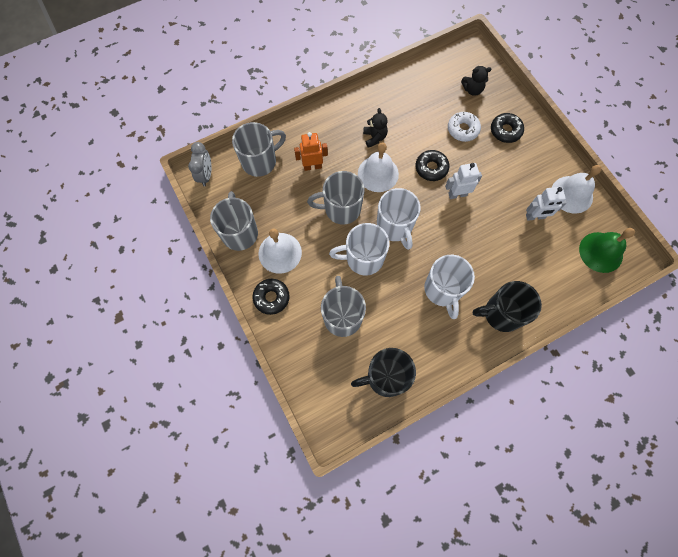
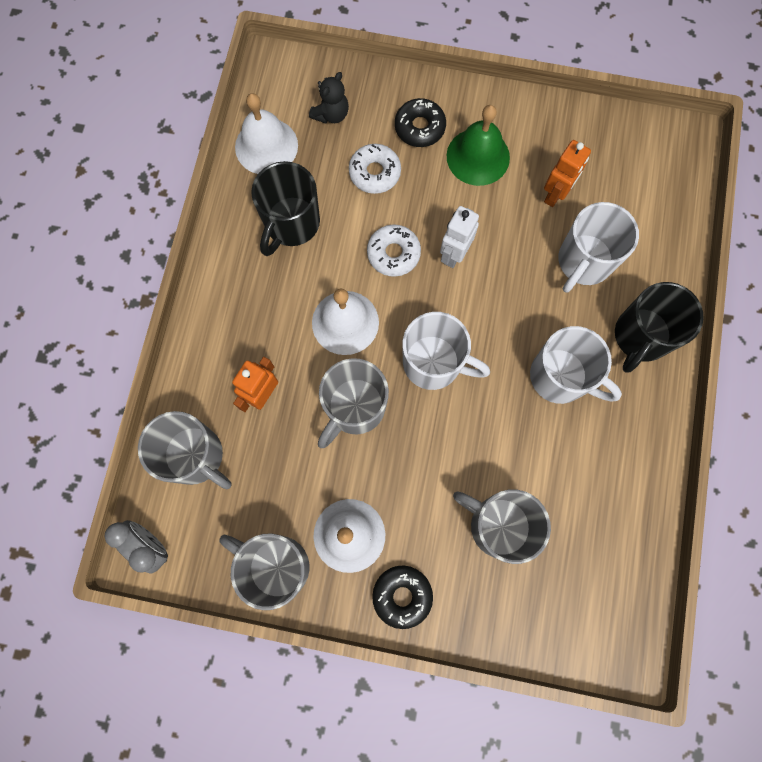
camera: 50 degrees left, 5 degrees up
grey mug [232,122,286,177] -> grey mug turned 120 degrees clockwise [138,411,232,490]
white mug [329,223,389,276] -> white mug moved to [558,202,639,293]
black mug [351,348,416,397] -> black mug moved to [251,161,320,256]
black teddy bear [363,108,388,148] -> none
black donut [416,150,450,181] -> white donut [367,224,421,277]
white robot [526,187,567,221] -> orange robot [544,140,591,207]
white bell [552,165,602,214] -> white bell moved to [235,93,298,174]
green bell [579,228,635,273] -> green bell moved to [447,105,510,186]

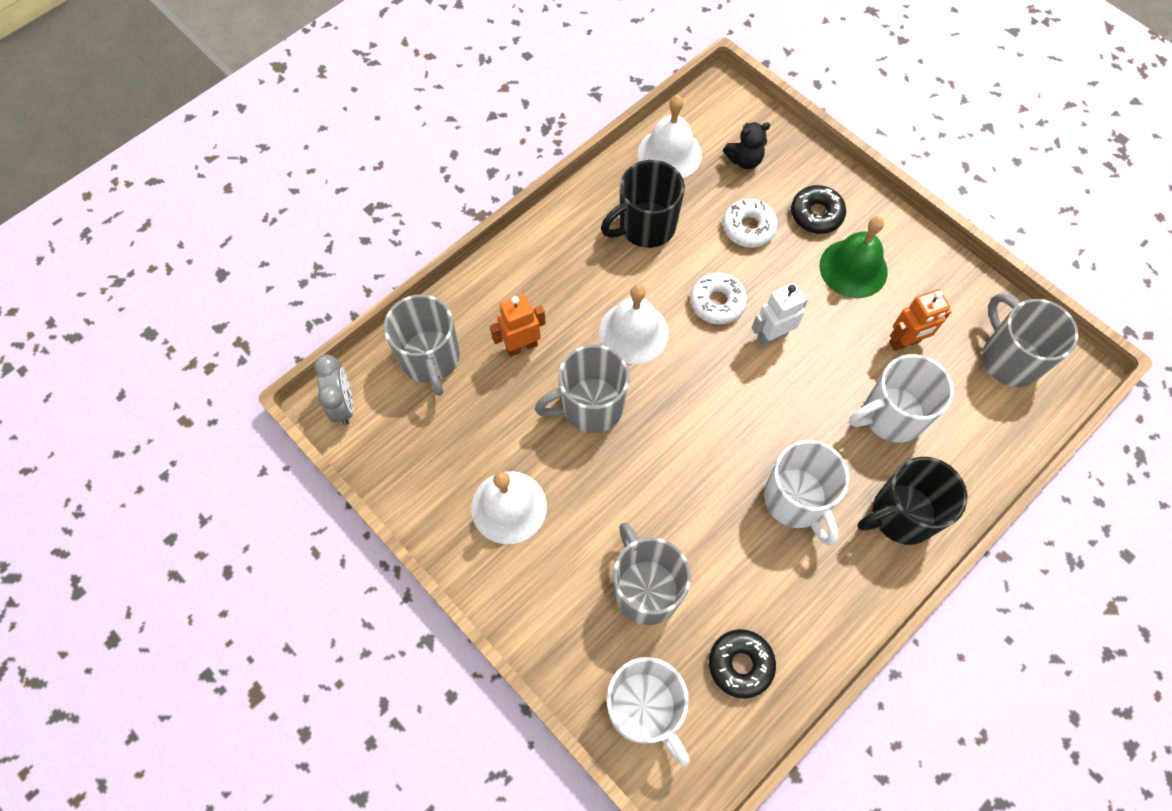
camera: 35 degrees right, 10 degrees down
grey mug [219,534,309,610] -> grey mug moved to [982,293,1079,387]
black donut [372,565,433,629] -> black donut moved to [709,629,776,699]
white mug [402,312,490,390] -> white mug moved to [607,657,690,766]

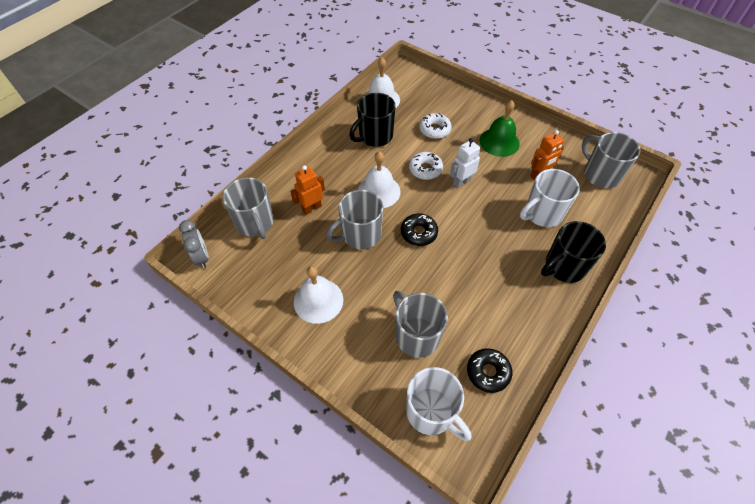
camera: 10 degrees left, 10 degrees down
black teddy bear [723,122,770,169] -> none
white mug [764,440,849,546] -> none
black donut [791,185,846,234] -> black donut moved to [401,213,438,246]

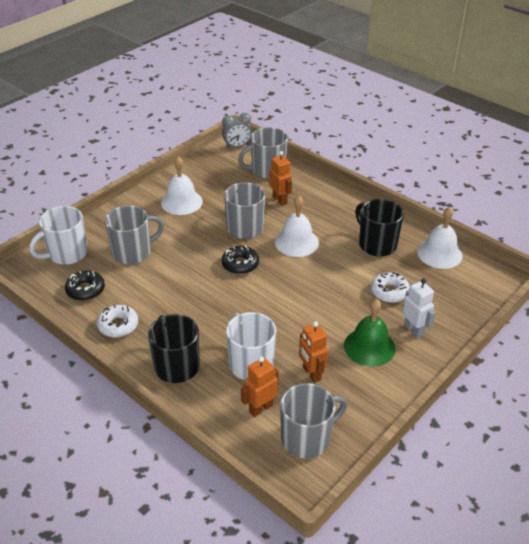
camera: 95 degrees right, 15 degrees down
white donut [409,152,443,180] -> white donut moved to [97,305,138,337]
white robot [450,138,480,188] -> white robot moved to [402,278,436,338]
none -> orange robot [241,356,279,417]

